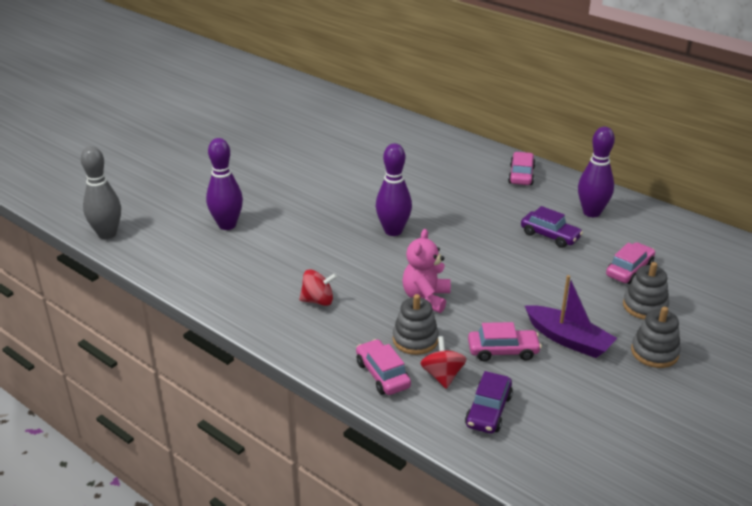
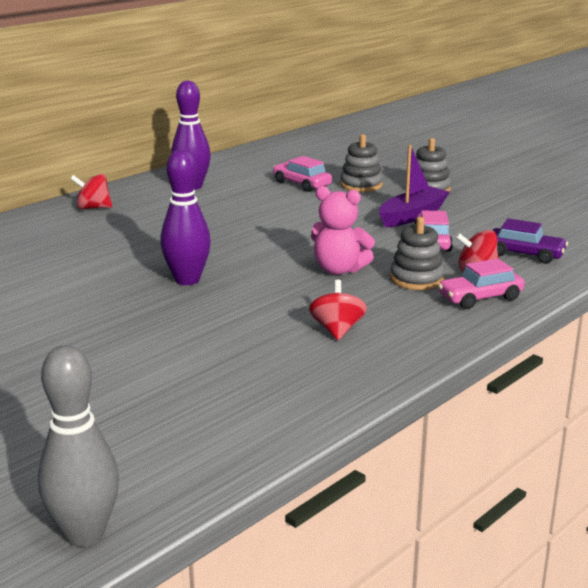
camera: 85 degrees left, 10 degrees down
purple bowling pin [206,138,243,230] -> none
pink car [508,152,536,185] -> red spinning top [70,174,112,209]
purple car [521,206,583,248] -> none

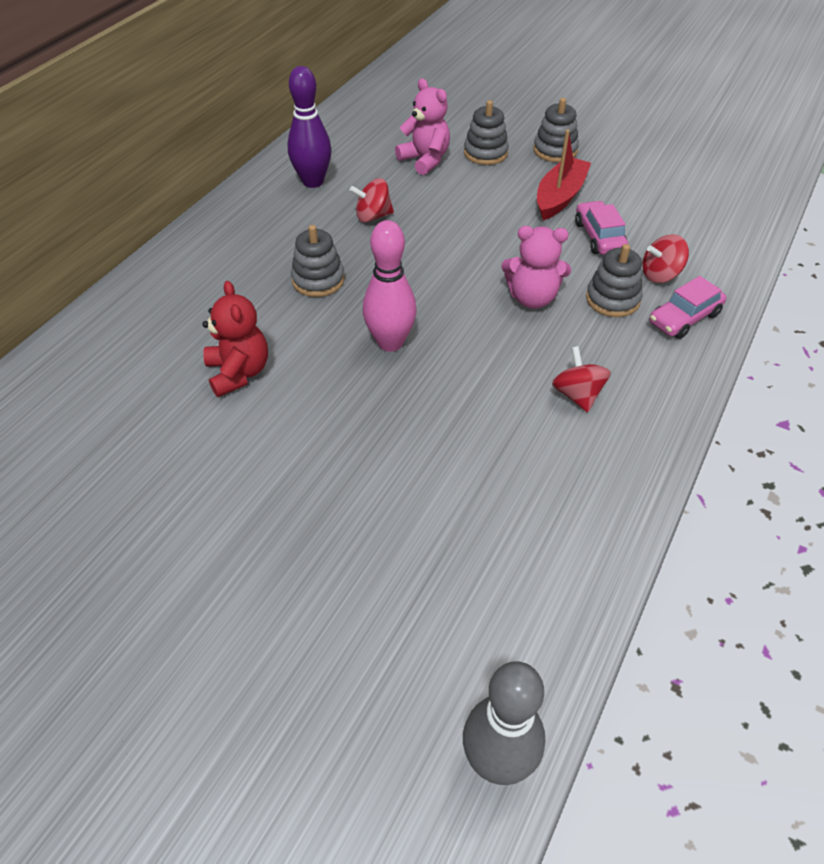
camera: 15 degrees left, 25 degrees up
red spinning top [70,174,112,209] -> red spinning top moved to [349,178,394,223]
purple bowling pin [160,150,211,285] -> pink bowling pin [363,220,417,352]
pink car [273,156,332,192] -> pink teddy bear [395,78,450,175]
purple boat [379,145,450,227] -> red boat [537,130,591,220]
purple car [492,218,568,264] -> none
none -> red teddy bear [202,281,268,397]
none -> grey stacking toy [291,225,344,297]

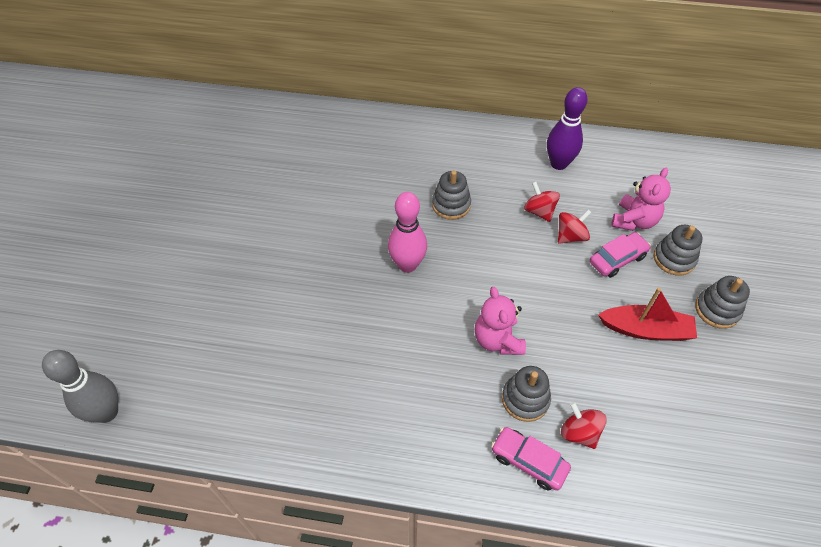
camera: 70 degrees right, 5 degrees up
red teddy bear [202,281,268,397] -> none
red spinning top [552,346,611,412] -> red spinning top moved to [558,209,591,244]
pink car [575,201,628,255] -> pink car moved to [590,232,651,278]

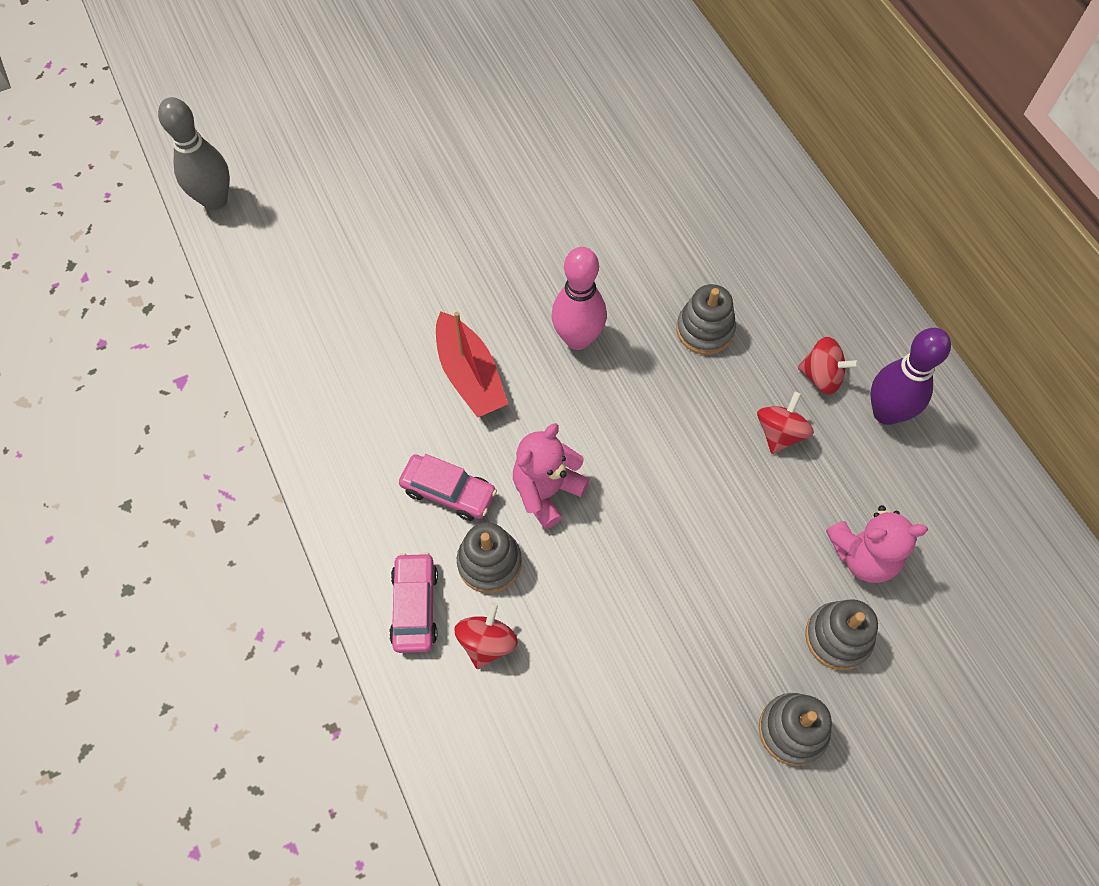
camera: 55 degrees right, 10 degrees up
red spinning top [558,209,591,244] -> red spinning top moved to [798,337,859,394]
pink car [590,232,651,278] -> pink car moved to [399,454,497,521]
red boat [598,287,697,341] -> red boat moved to [436,311,508,418]

